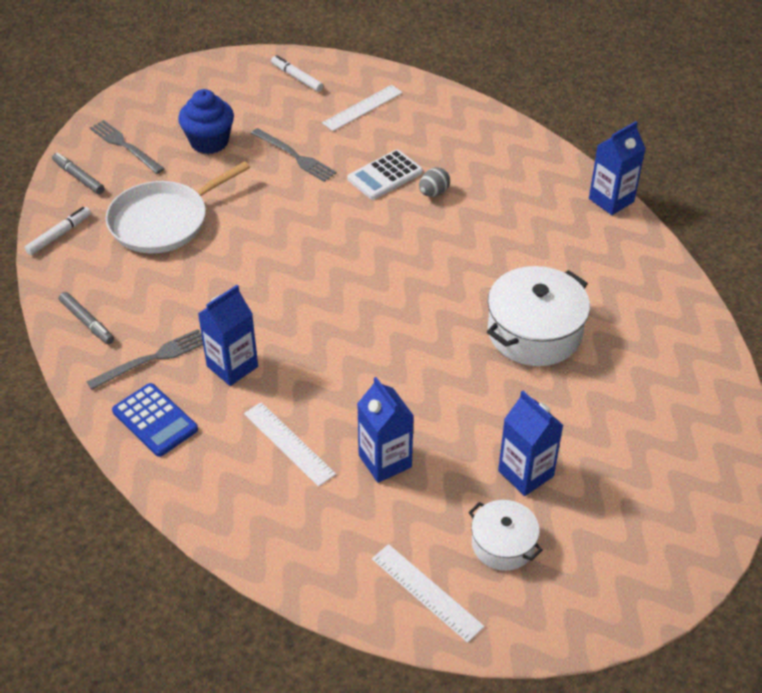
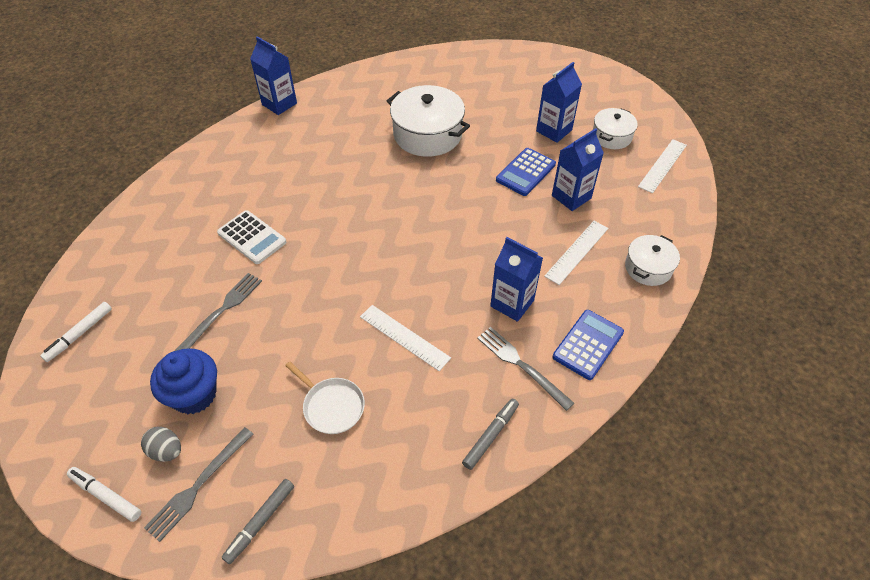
camera: 100 degrees left, 5 degrees up
white marker [24,207,91,255] -> white marker moved to [67,467,141,522]
white pan [106,161,250,253] -> white pan [285,361,365,434], size x0.57
white ruler [322,85,403,131] -> white ruler moved to [360,305,451,371]
grey egg [419,167,450,197] -> grey egg moved to [141,427,181,462]
none -> blue calculator [496,148,556,196]
none -> white pot [625,235,680,286]

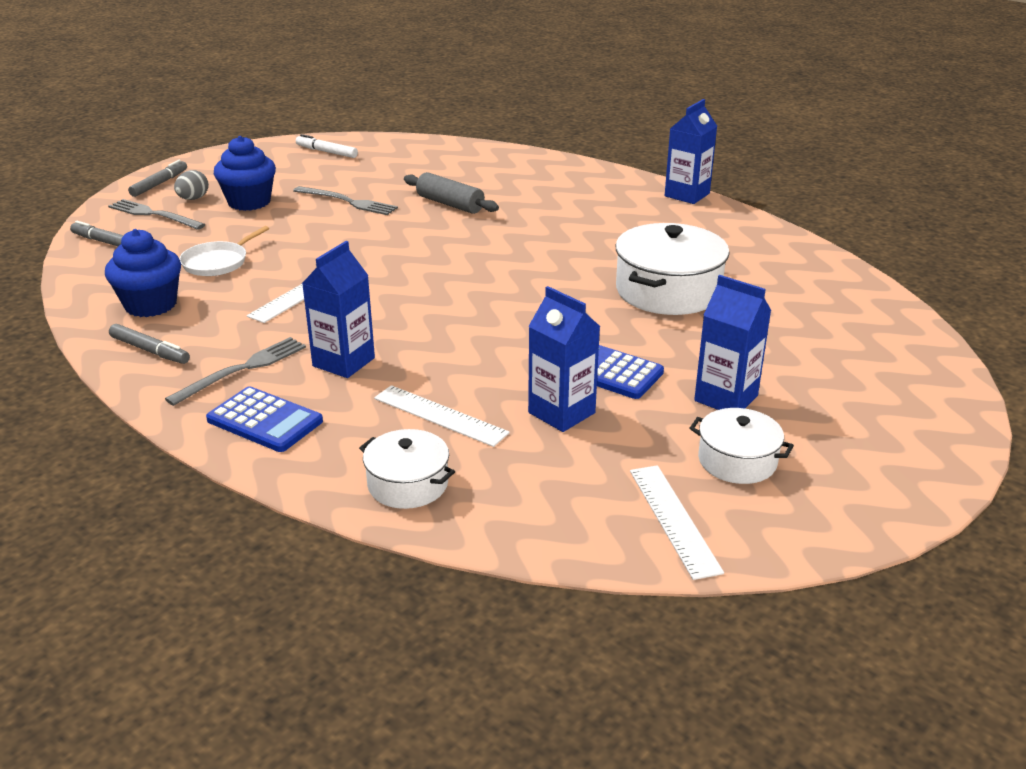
camera: 85 degrees right, 20 degrees down
white marker [67,467,141,522] -> grey marker [128,160,187,197]
white calculator [217,210,286,264] -> grey rolling pin [404,172,499,214]
white ruler [638,139,687,193] -> white ruler turned 45 degrees clockwise [630,465,724,580]
none -> blue cupcake [105,229,181,317]

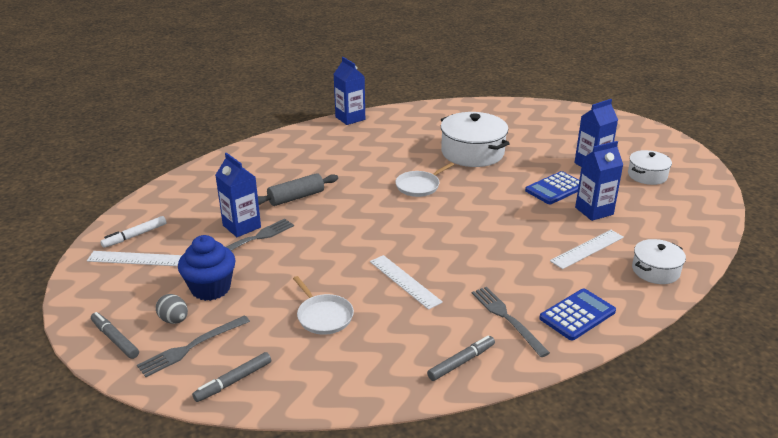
camera: 70 degrees left, 0 degrees up
blue cupcake [105,229,181,317] -> none
blue carton [302,241,375,378] -> blue carton moved to [216,153,261,237]
white ruler [630,465,724,580] -> white ruler moved to [87,251,182,266]
none -> white pan [395,163,454,197]

